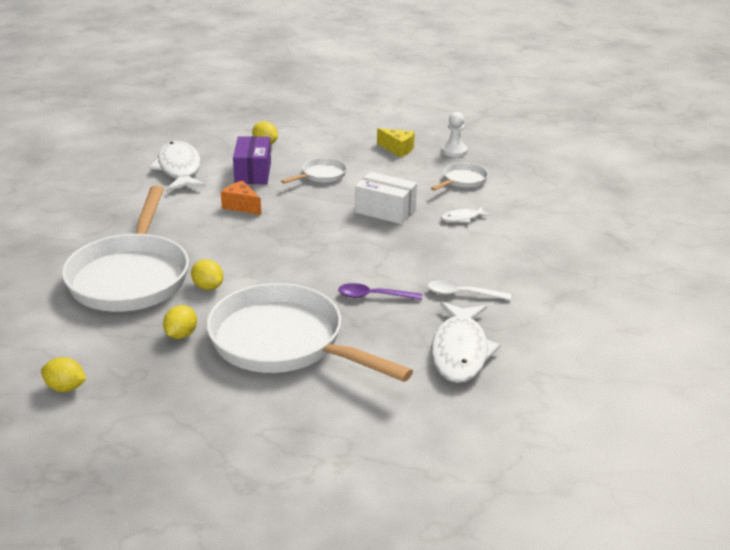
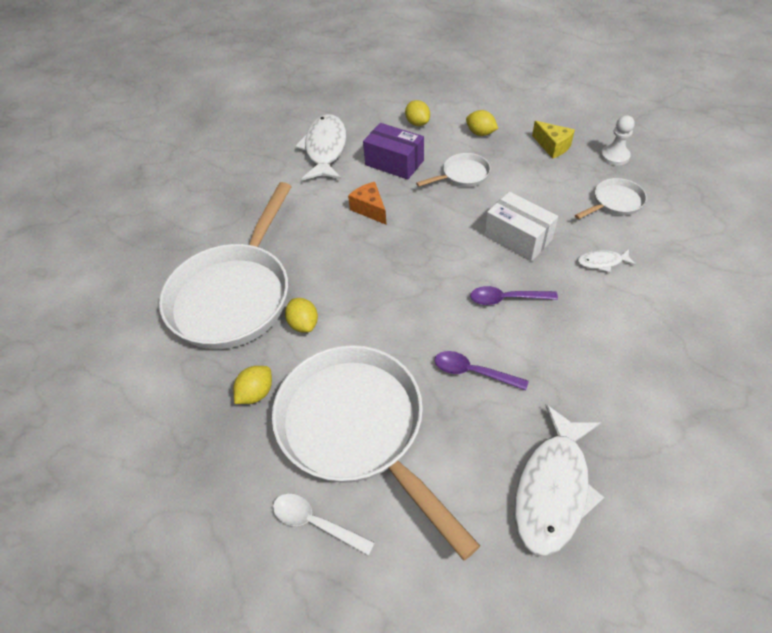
camera: 20 degrees right, 20 degrees up
yellow lemon [41,357,86,392] -> yellow lemon moved to [466,110,498,136]
purple box [233,136,271,184] -> purple box turned 75 degrees counterclockwise [363,123,424,180]
white spoon [428,280,511,300] -> white spoon moved to [273,493,375,556]
none -> purple spoon [470,286,558,305]

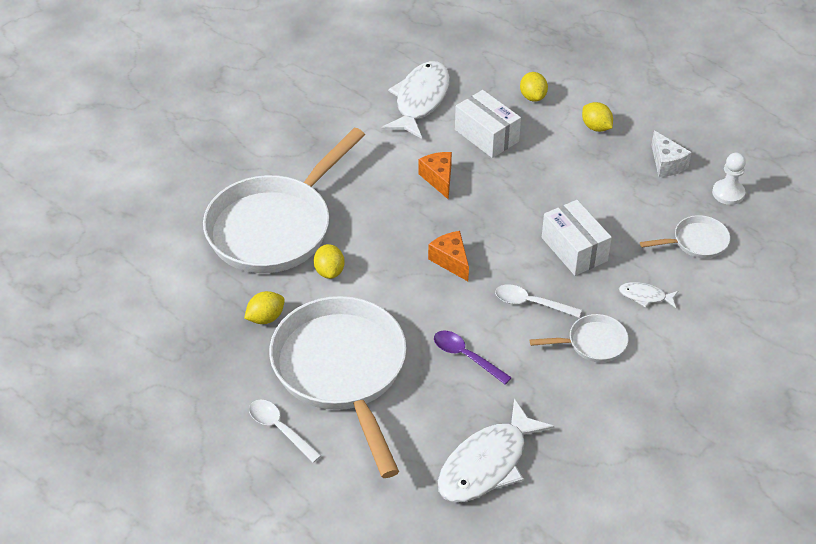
camera: 15 degrees right, 5 degrees down
purple box [363,123,424,180] -> white box [455,90,521,158]
white pan [416,153,491,187] -> white pan moved to [530,314,628,362]
purple spoon [470,286,558,305] -> white spoon [495,284,582,318]
yellow cheese [532,121,575,159] -> white cheese [651,130,692,177]
none -> orange cheese [428,231,469,281]

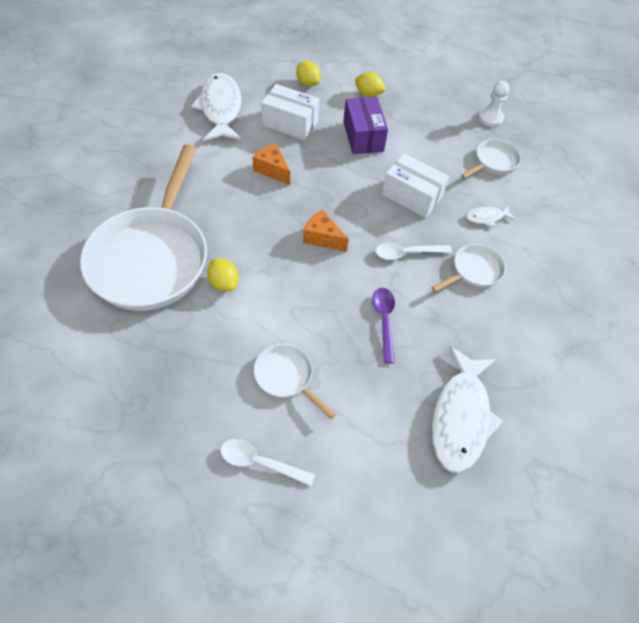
camera: 30 degrees left, 10 degrees up
yellow lemon [244,291,285,324] -> none
white pan [269,296,406,478] -> white pan [254,344,336,419], size x0.44
purple spoon [434,331,512,385] -> purple spoon turned 75 degrees clockwise [372,288,395,364]
white cheese [651,130,692,177] -> none
none -> purple box [343,97,388,154]

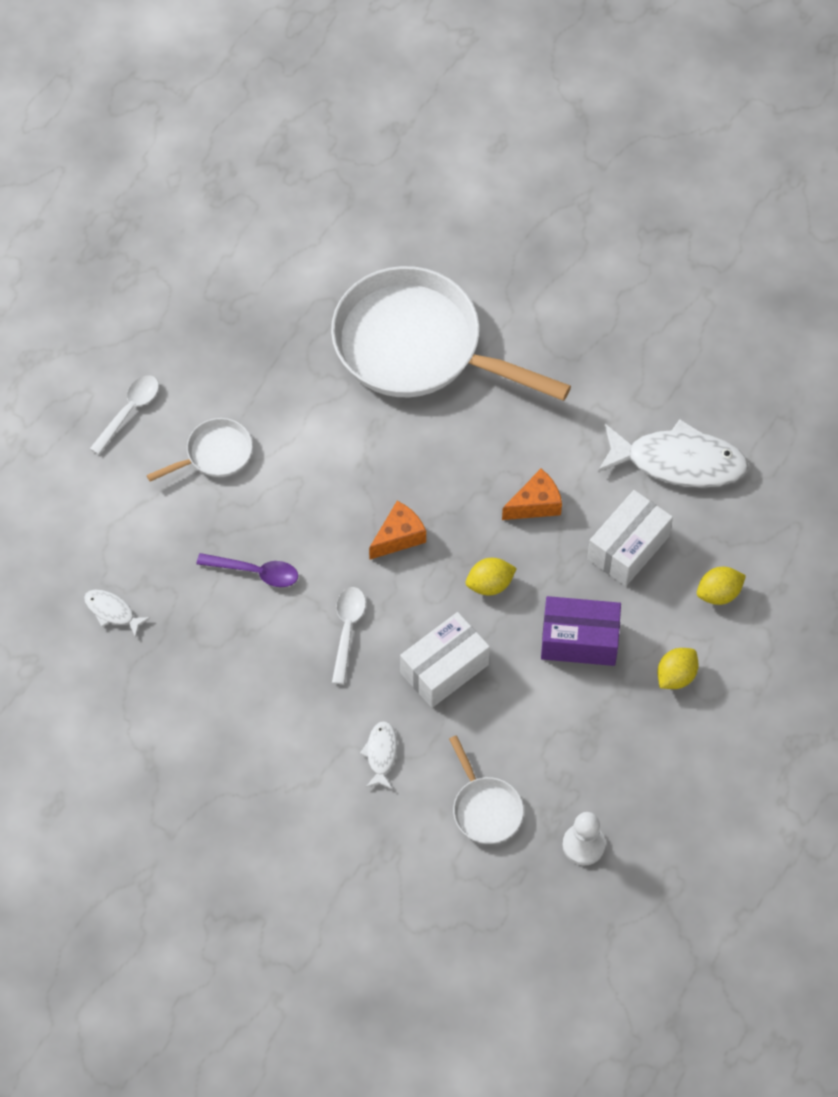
camera: 110 degrees right, 5 degrees up
yellow lemon [207,259,239,291] -> yellow lemon moved to [466,558,517,596]
white pan [431,244,505,292] -> none
white fish [431,346,503,473] -> white fish [84,590,150,638], size x0.46

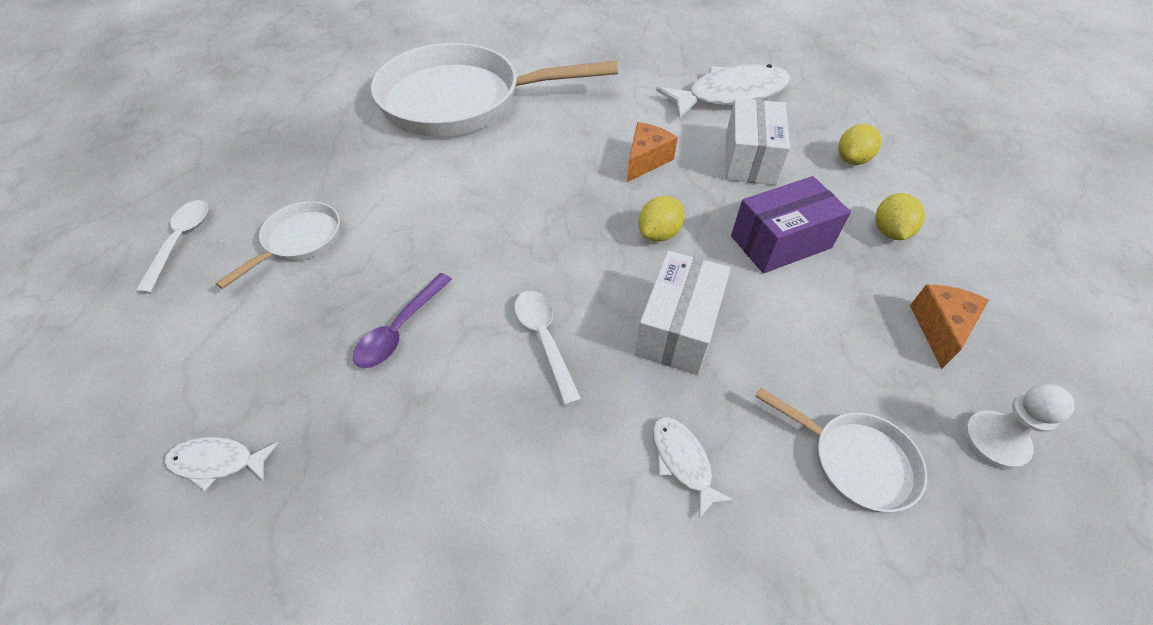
camera: 30 degrees left, 10 degrees down
purple spoon [197,553,298,587] -> purple spoon turned 135 degrees clockwise [353,273,452,368]
orange cheese [369,501,426,560] -> orange cheese moved to [910,284,989,369]

